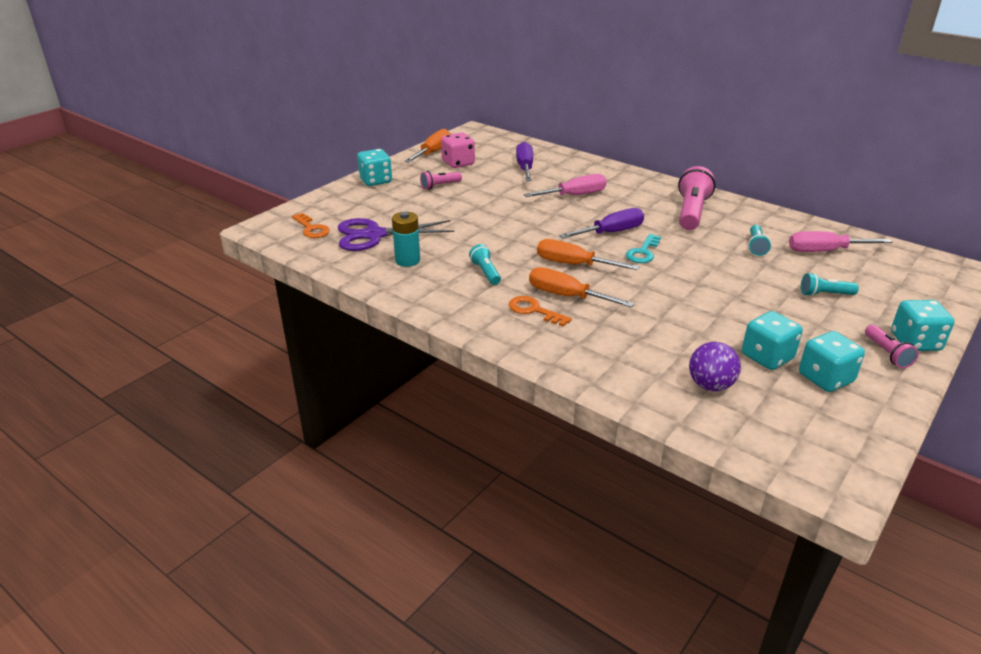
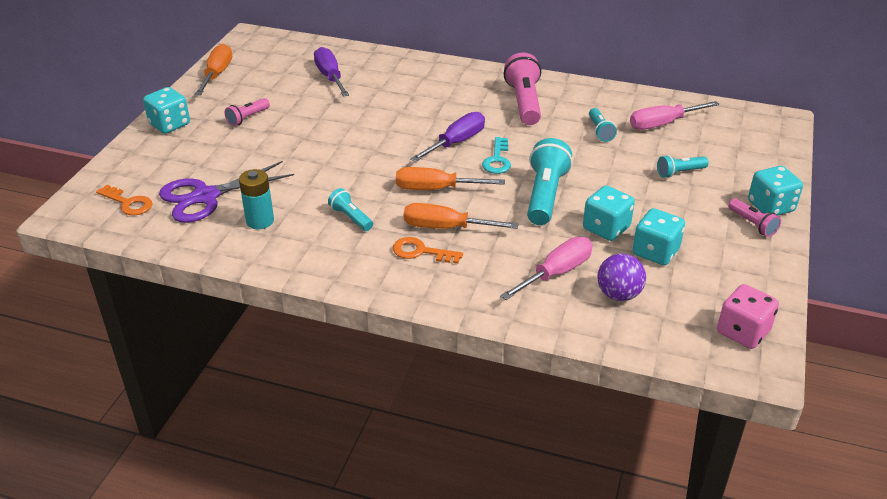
camera: 20 degrees left, 5 degrees up
pink dice [441,133,475,168] -> pink dice moved to [717,284,779,349]
pink screwdriver [524,174,607,197] -> pink screwdriver moved to [500,237,593,300]
turquoise dice [799,331,865,392] -> turquoise dice moved to [583,186,635,241]
none -> turquoise flashlight [527,138,573,225]

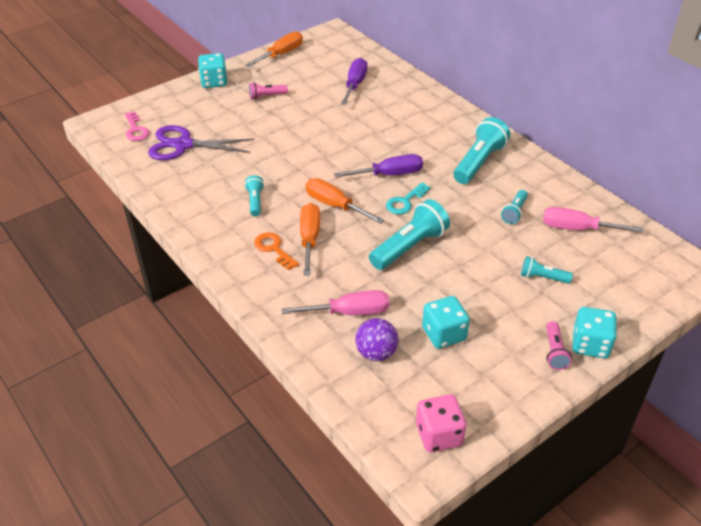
camera: 35 degrees right, 5 degrees up
orange key [96,185,153,216] -> pink key [125,112,149,141]
turquoise battery [239,169,274,229] -> none
orange screwdriver [404,203,519,229] -> orange screwdriver turned 45 degrees clockwise [300,203,320,276]
pink flashlight [504,52,541,125] -> turquoise flashlight [453,117,510,184]
turquoise dice [583,186,635,241] -> none

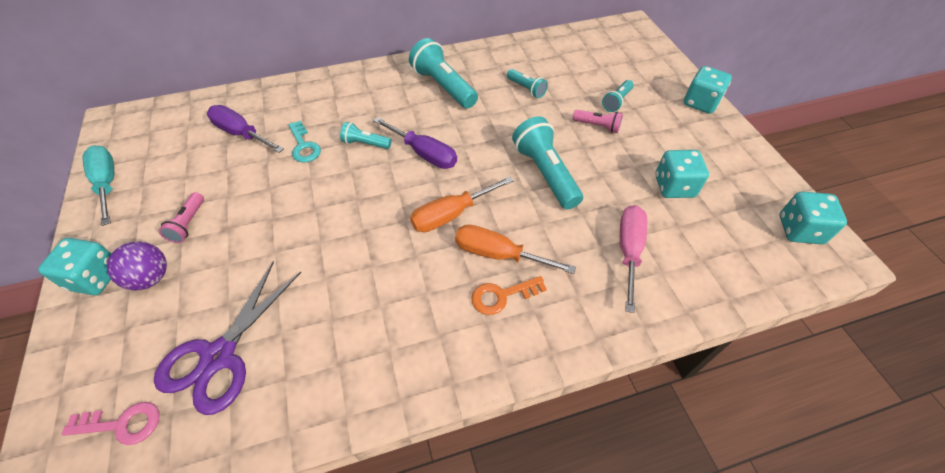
camera: 70 degrees left, 10 degrees up
turquoise flashlight [244,175,264,216] -> turquoise flashlight moved to [340,122,392,149]
orange screwdriver [245,31,303,67] -> turquoise screwdriver [83,145,114,226]
purple screwdriver [334,154,423,177] -> purple screwdriver turned 120 degrees clockwise [373,117,457,169]
purple ball [355,318,398,361] -> purple ball moved to [107,242,167,291]
turquoise key [386,182,430,214] -> turquoise key moved to [288,121,321,162]
pink dice [416,394,466,452] -> turquoise dice [780,191,847,244]
pink screwdriver [543,207,643,233] -> none
pink flashlight [546,321,572,370] -> pink flashlight moved to [573,110,623,133]

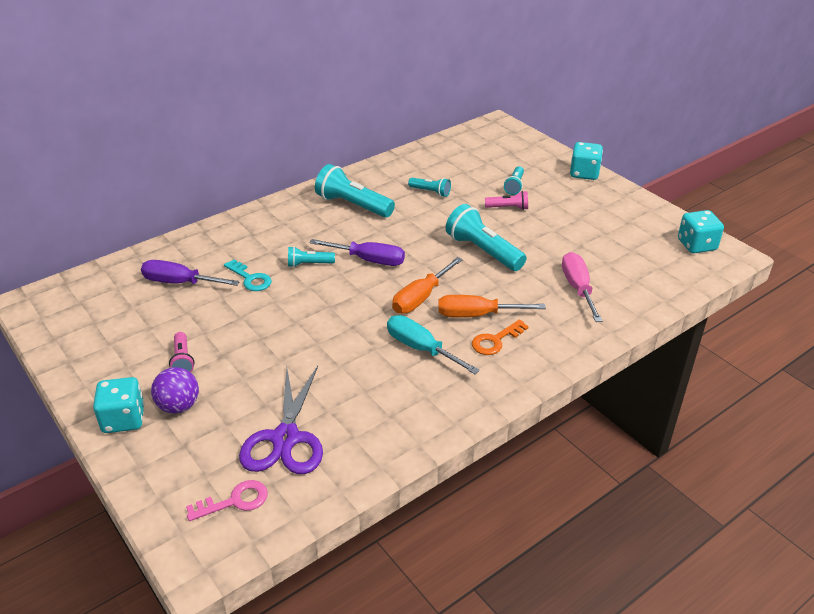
camera: 20 degrees left, 15 degrees down
turquoise screwdriver [83,145,114,226] -> turquoise screwdriver moved to [387,315,480,374]
turquoise dice [655,150,709,198] -> none

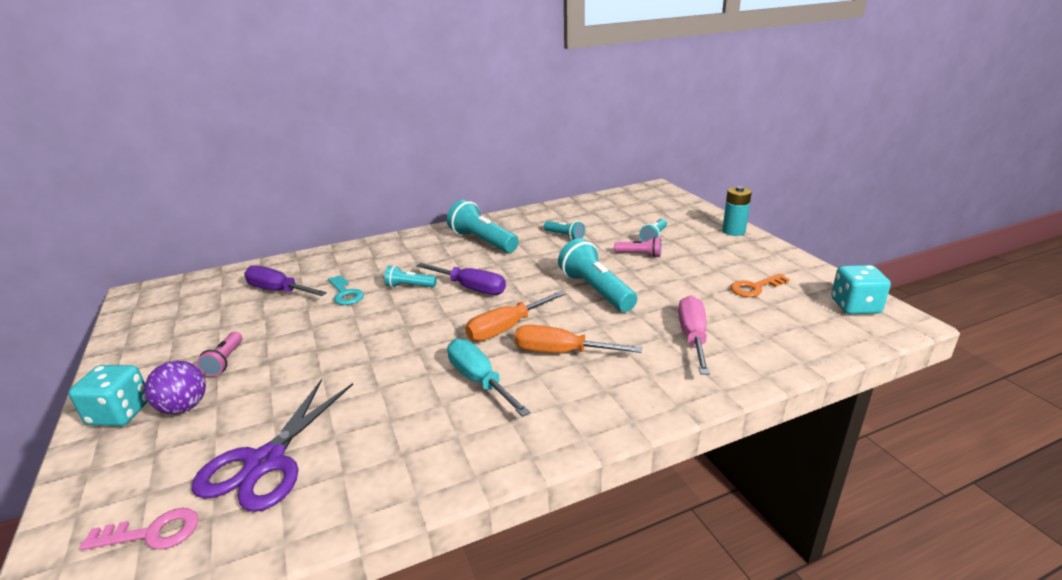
camera: 15 degrees right, 10 degrees down
orange key [472,319,529,355] -> orange key moved to [730,274,790,297]
turquoise dice [570,142,603,180] -> turquoise battery [722,186,752,236]

